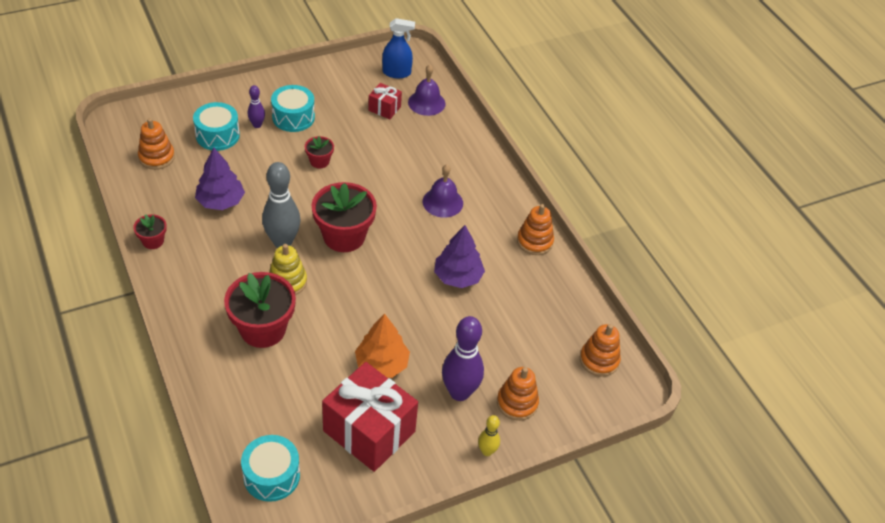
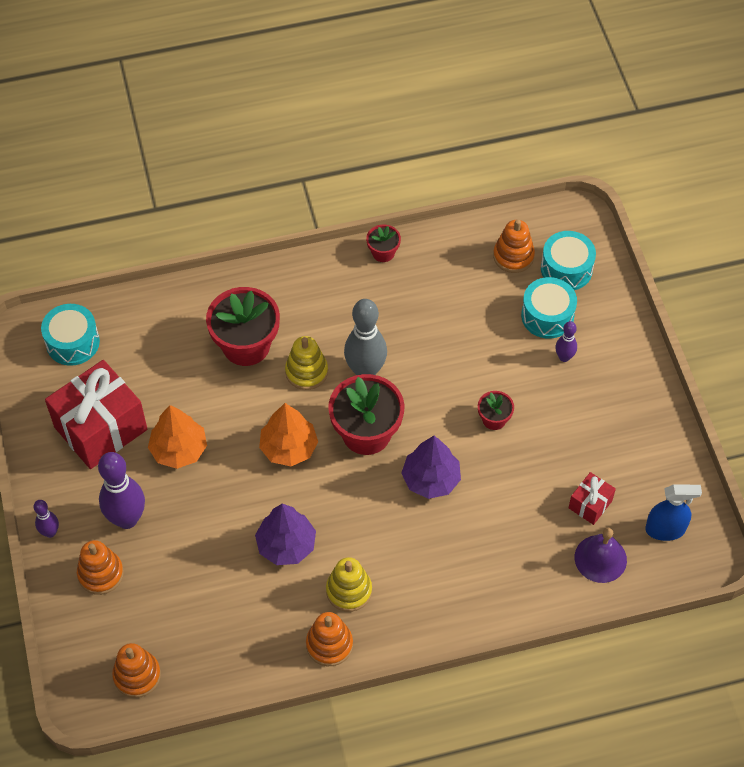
camera: 105 degrees right, 10 degrees up
purple tree [195,148,245,210] -> purple tree moved to [401,436,461,499]
turquoise drum [271,85,315,132] -> turquoise drum moved to [541,231,596,290]
blue spray bottle [382,18,415,78] -> blue spray bottle turned 105 degrees counterclockwise [645,484,702,541]
purple bell [423,164,463,218] -> none
yellow bowling pin [478,415,500,456] -> purple bowling pin [33,500,59,538]
none -> orange tree [259,403,318,466]
none -> yellow stacking toy [326,557,372,612]

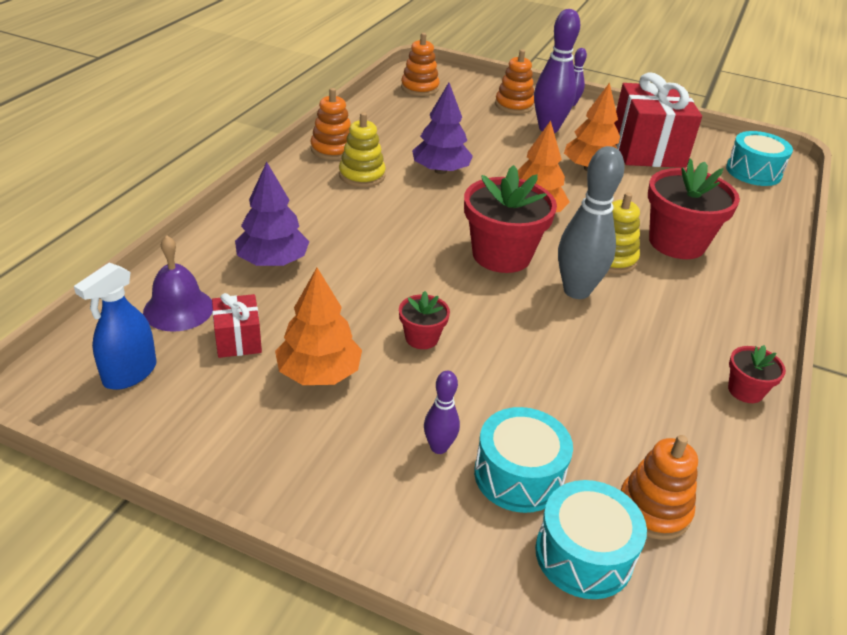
camera: 125 degrees right, 20 degrees down
purple tree [401,436,461,499] -> purple tree moved to [235,162,310,266]
none -> orange tree [275,268,362,385]

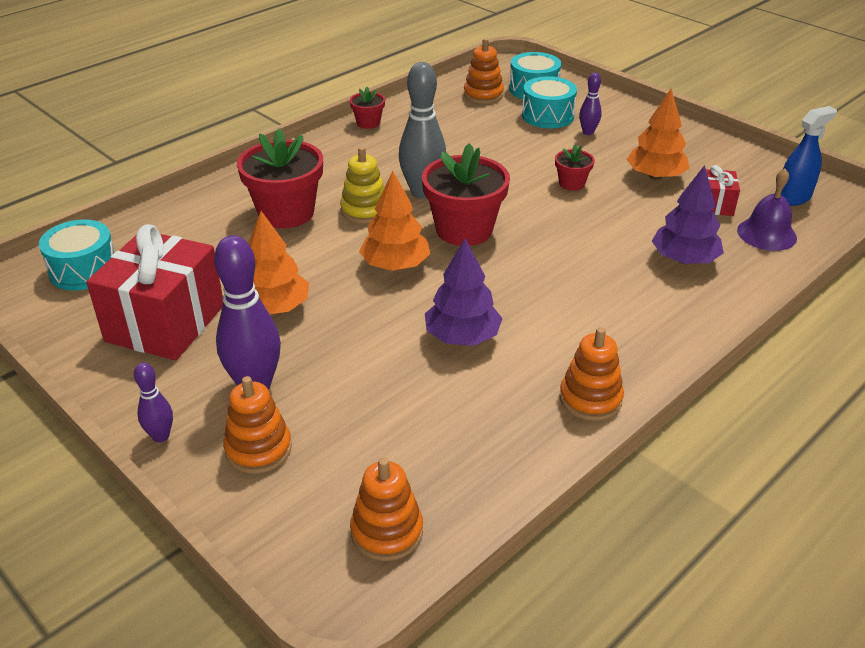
camera: 155 degrees left, 0 degrees up
yellow stacking toy [339,112,386,187] -> none

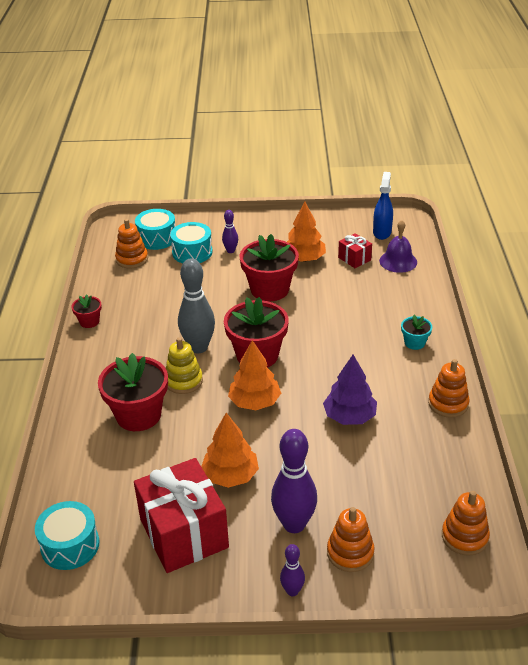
camera: 45 degrees left, 0 degrees up
red flower pot [555,144,595,191] -> red flower pot [240,234,299,301], size x2.04
purple tree [652,165,724,264] -> none
none -> turquoise flower pot [401,315,433,350]

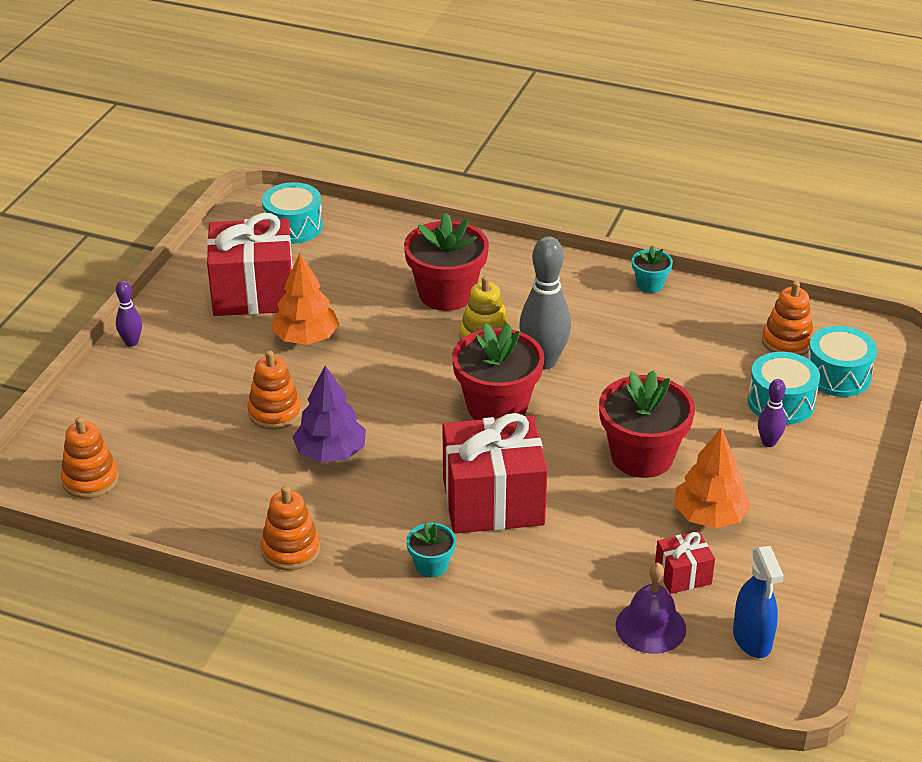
camera: 110 degrees right, 0 degrees up
red flower pot [71,294,102,328] -> turquoise flower pot [632,246,673,293]
orange tree [228,340,281,410] -> none
purple bowling pin [271,429,317,533] -> none
orange stacking toy [327,507,375,572] -> orange stacking toy moved to [247,350,302,430]
blue spray bottle [373,172,393,240] -> blue spray bottle turned 45 degrees clockwise [733,546,784,658]
none -> red gift [442,413,547,534]

